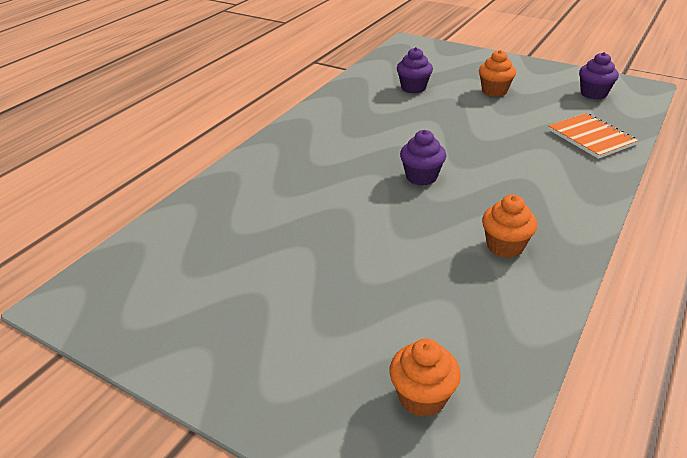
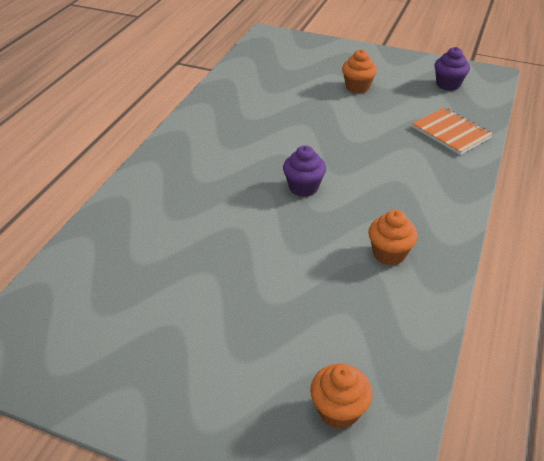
camera: 10 degrees left, 5 degrees up
purple cupcake [397,47,433,93] -> none

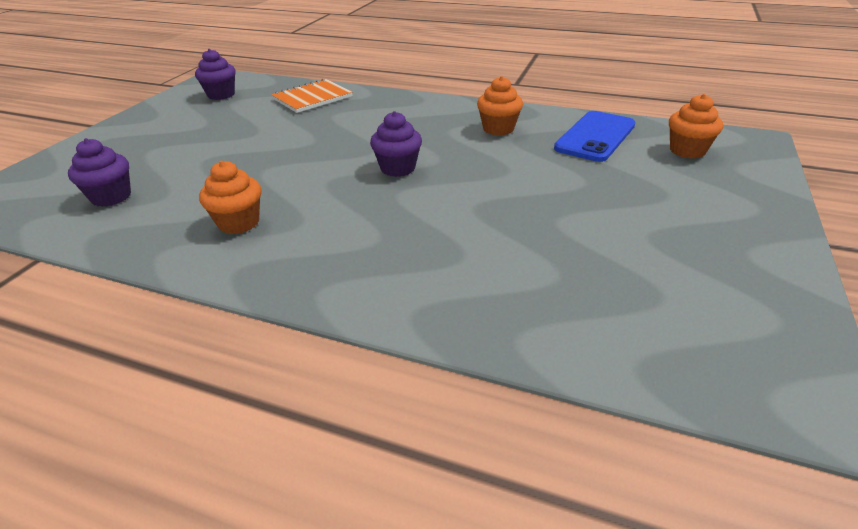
camera: 90 degrees left, 5 degrees down
orange cupcake [342,49,377,93] -> orange cupcake moved to [199,161,261,234]
none -> purple cupcake [68,138,131,207]
none -> blue phone [554,111,635,162]

